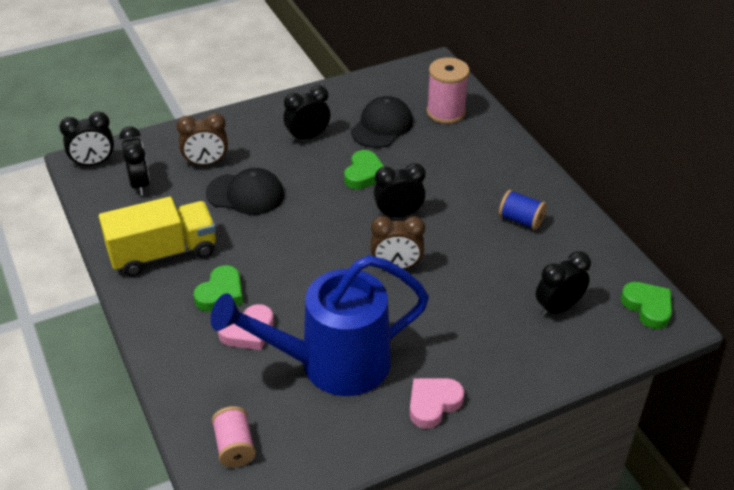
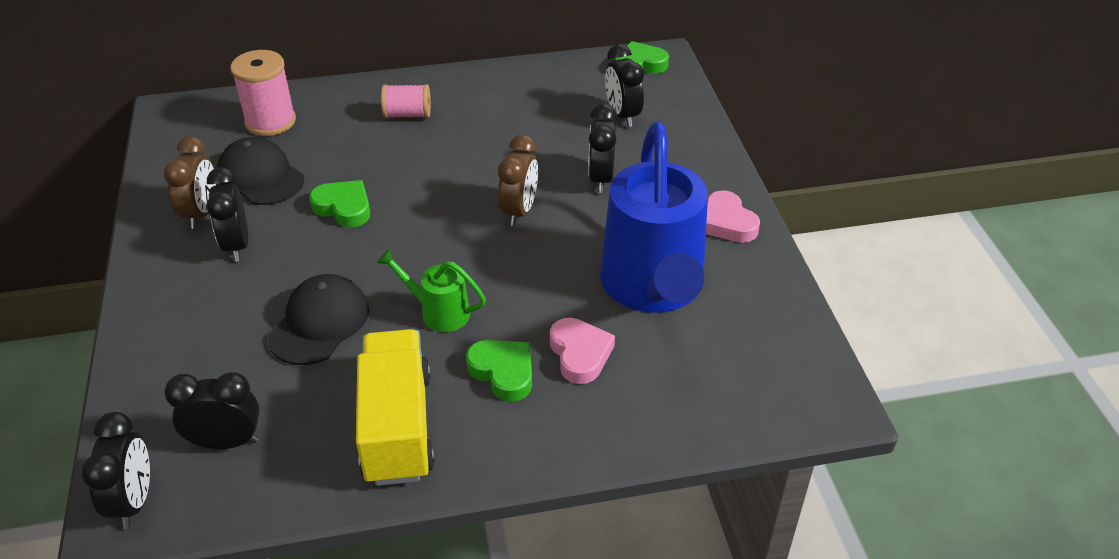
camera: 75 degrees left, 0 degrees up
brown clock [176,113,228,166] -> brown clock moved to [164,136,216,229]
pink spool [212,406,256,467] -> pink spool moved to [381,84,431,118]
black clock [374,163,426,217] -> black clock moved to [588,104,617,193]
blue spool [499,190,547,230] -> none
none -> green watering can [377,249,486,332]

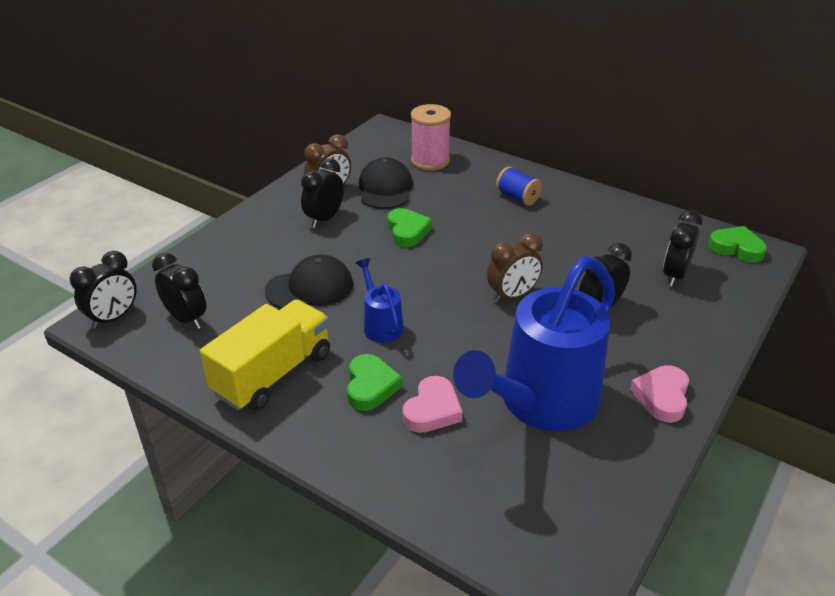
camera: 45 degrees right, 5 degrees down
green watering can [377,249,486,332] -> blue watering can [356,258,403,343]
pink spool [381,84,431,118] -> blue spool [496,167,542,206]

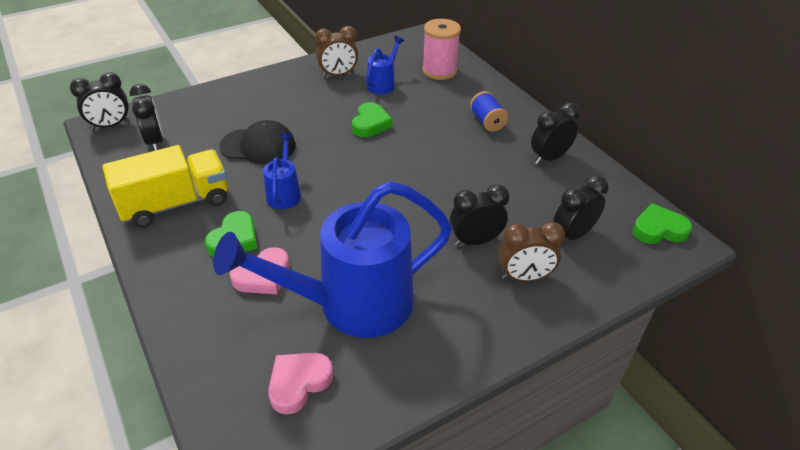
camera: 25 degrees right, 5 degrees up
black clock [301,158,344,228] -> black clock moved to [531,103,580,164]
black cap [359,157,413,209] -> blue watering can [366,36,404,94]
brown clock [487,232,543,303] -> brown clock moved to [499,222,565,281]
pink heart [630,365,689,423] -> pink heart moved to [268,353,333,415]
green heart [708,226,767,263] -> green heart turned 60 degrees counterclockwise [632,203,692,244]

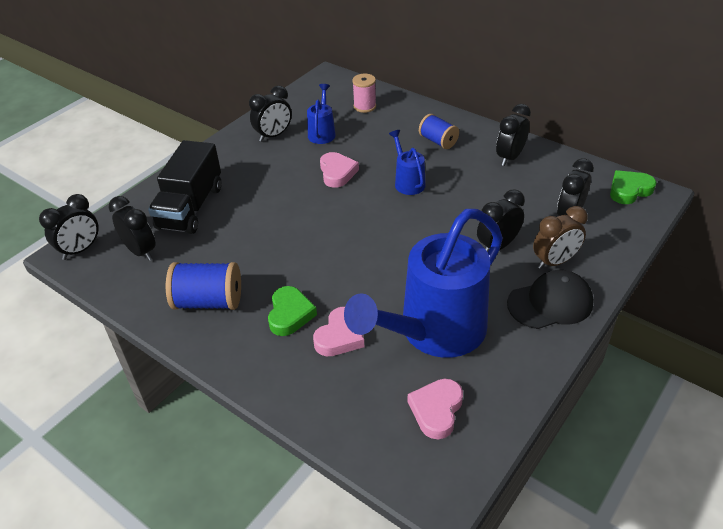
camera: 20 degrees left, 0 degrees up
yellow truck [102,145,228,228] -> blue spool [166,262,241,310]
black cap [219,120,296,164] -> black cap moved to [507,270,594,329]
blue watering can [263,133,301,209] -> blue watering can moved to [389,130,426,195]
brown clock [315,26,358,77] -> black clock [249,85,292,142]
green heart [352,102,393,137] -> pink heart [320,152,359,188]
pink spool [422,19,461,80] -> pink spool [352,74,376,113], size x0.66
none -> black truck [148,140,222,234]

